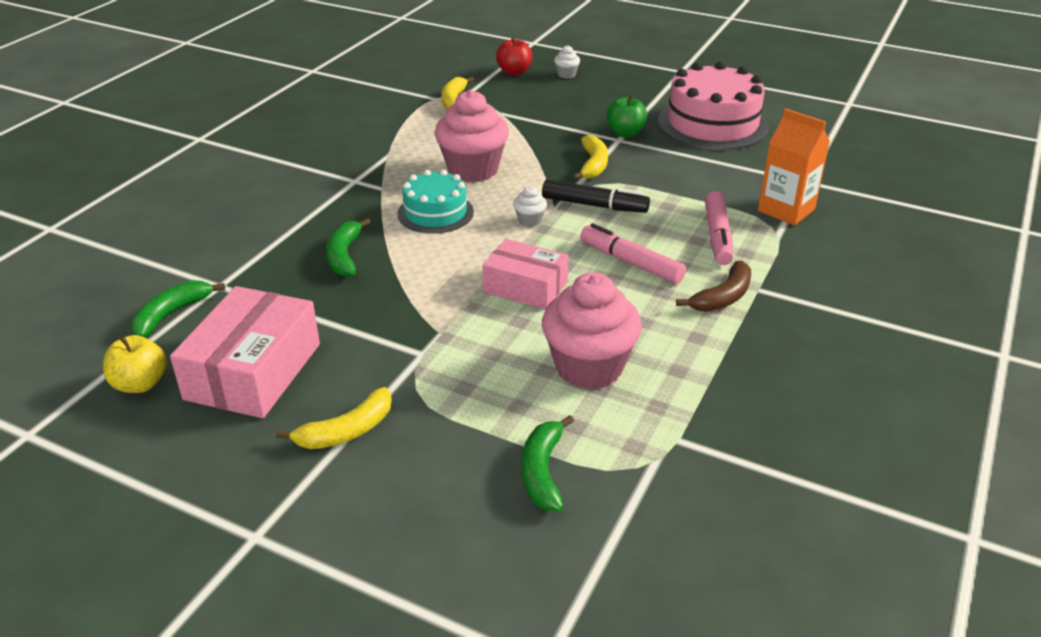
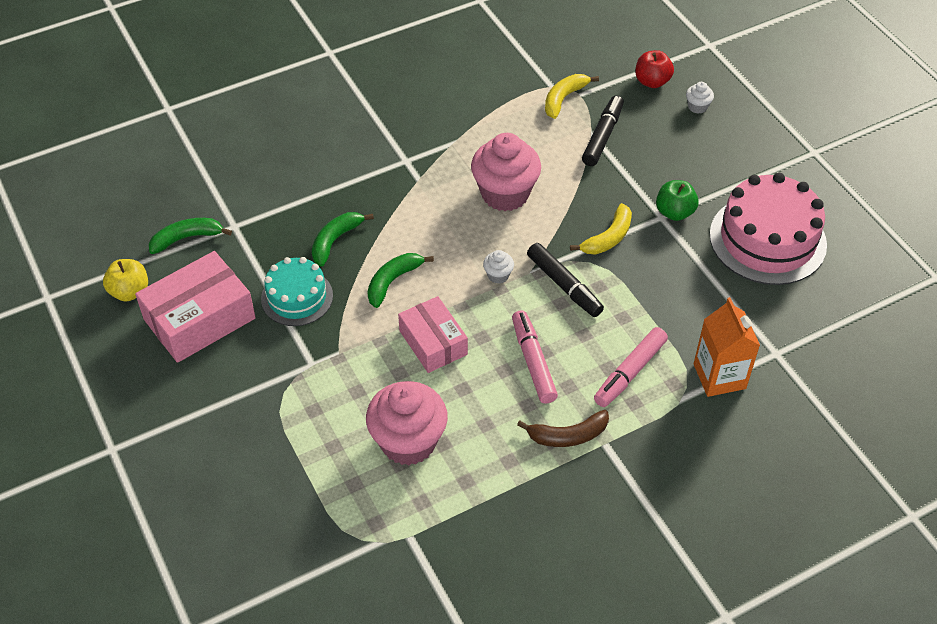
camera: 35 degrees right, 15 degrees up
yellow banana [276,387,392,449] -> none
turquoise cake [397,170,474,234] -> turquoise cake moved to [261,257,333,326]
green banana [521,415,574,511] -> green banana moved to [367,253,434,308]
none -> black marker [582,95,624,166]

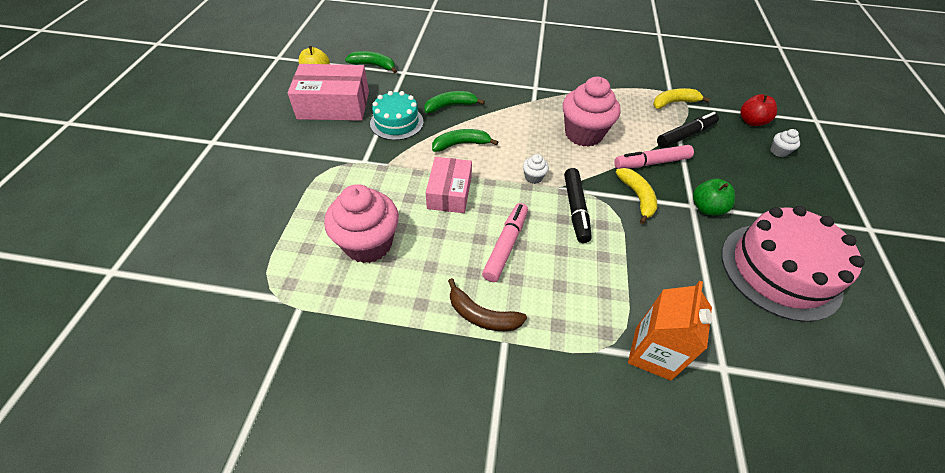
camera: 35 degrees right, 0 degrees up
yellow banana [570,203,632,255] -> yellow banana turned 90 degrees counterclockwise [615,168,657,224]
pink marker [594,327,668,407] -> pink marker moved to [614,145,694,169]

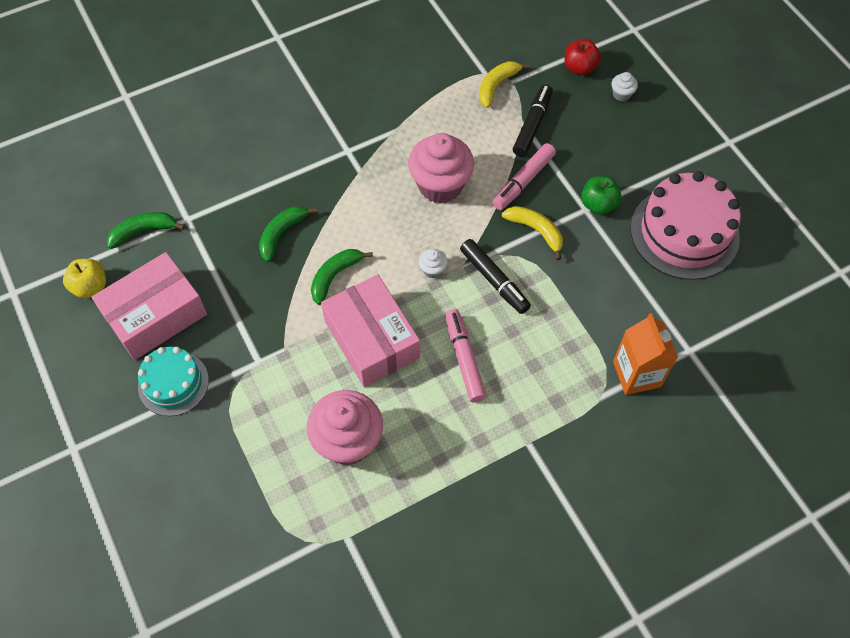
camera: 35 degrees left, 10 degrees up
turquoise cake [370,91,423,140] -> turquoise cake moved to [138,347,209,416]
pink box [425,157,472,213] -> pink box [321,275,420,387], size x1.51
brown banana [448,278,527,331] -> none

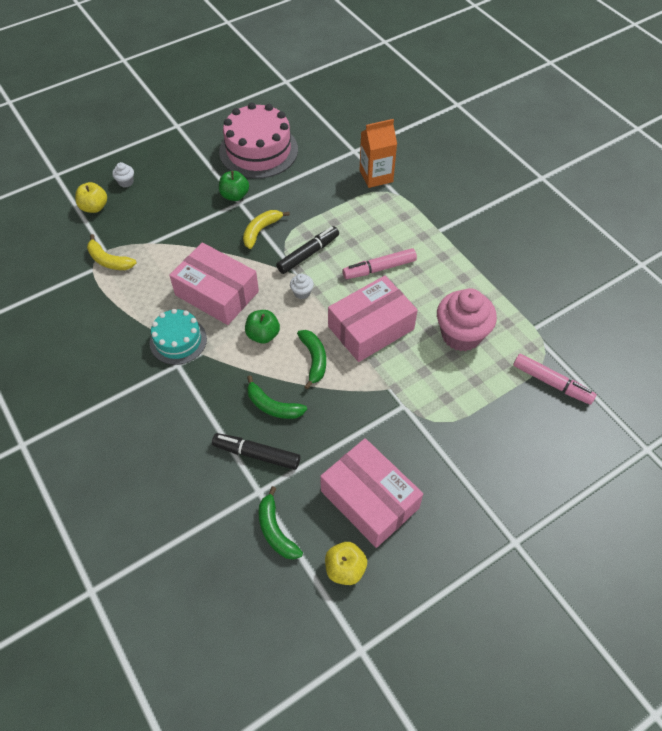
camera: 95 degrees left, 5 degrees down
turquoise cake [138,347,209,416] -> turquoise cake moved to [150,309,207,365]
green banana [311,249,373,305] -> green banana turned 135 degrees counterclockwise [297,330,326,389]
pink cupcake [408,133,474,204] -> pink box [169,243,259,325]
pink marker [492,143,556,210] -> pink marker moved to [513,354,597,405]
black marker [513,84,553,157] -> black marker moved to [212,433,300,470]
red apple [564,39,601,75] -> yellow apple [75,182,107,213]
none -> green apple [245,310,280,344]

